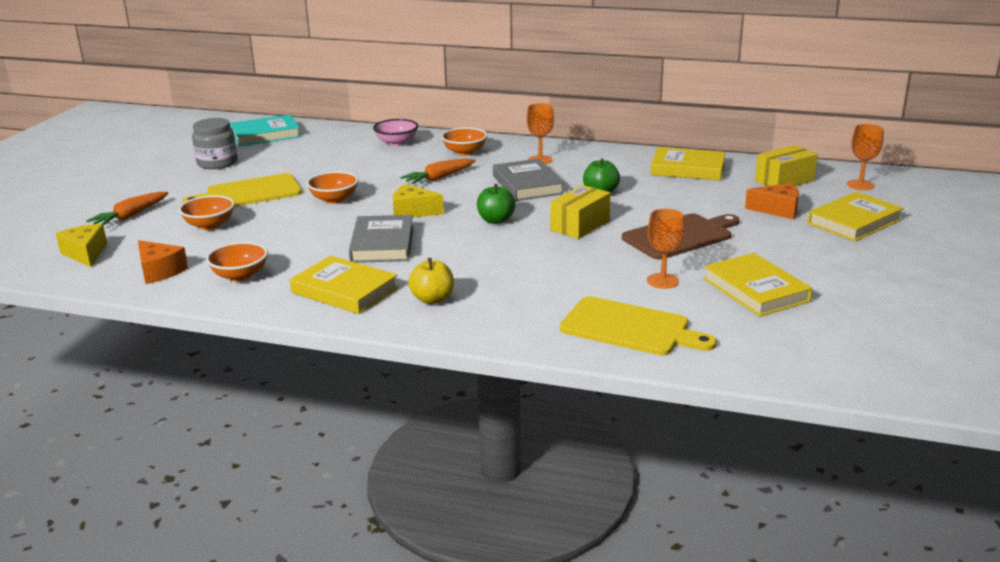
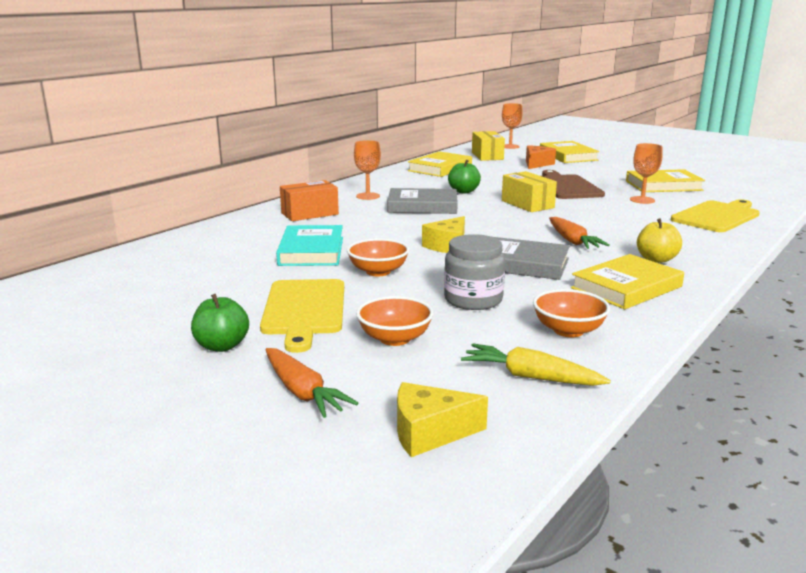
camera: 70 degrees left, 5 degrees down
orange cheese [138,240,188,284] -> yellow carrot [461,343,611,386]
grey jar [192,118,238,169] -> grey jar moved to [444,234,505,310]
turquoise book [230,115,301,146] -> turquoise book moved to [276,225,343,266]
pink bowl [373,119,418,146] -> none
orange carrot [400,159,476,184] -> orange carrot moved to [549,217,610,249]
orange bowl [441,127,487,156] -> orange box [280,180,339,221]
green apple [477,184,516,224] -> green apple moved to [191,294,249,352]

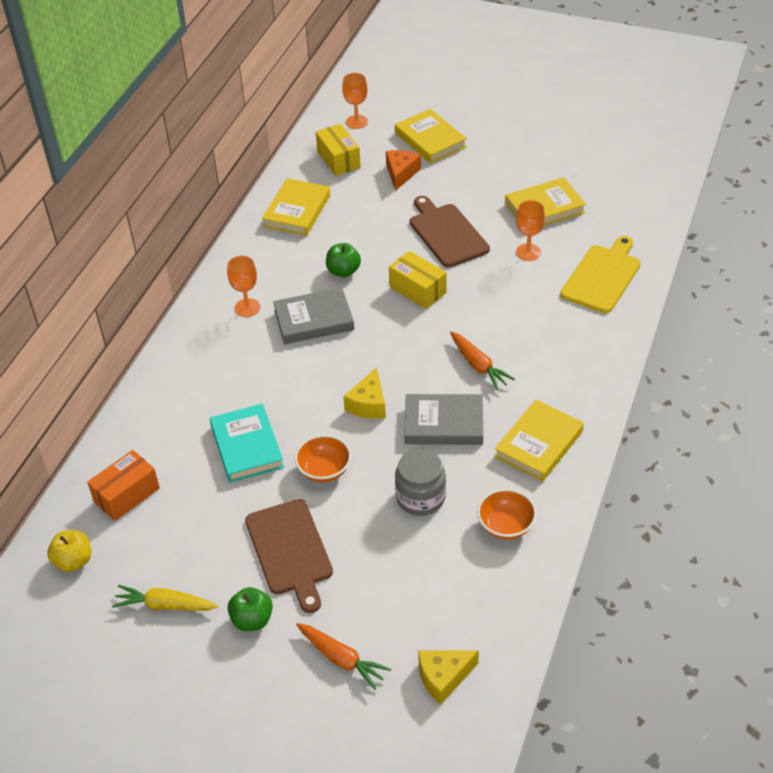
camera: 15 degrees left, 25 degrees up
yellow cutting board [260,279,344,353] -> brown cutting board [245,499,333,613]
orange box [280,180,339,221] -> orange box moved to [87,450,160,521]
orange bowl [356,296,434,346] -> none
yellow carrot [461,343,611,386] -> yellow carrot moved to [112,585,218,611]
yellow apple [637,218,682,263] -> yellow apple moved to [47,530,91,572]

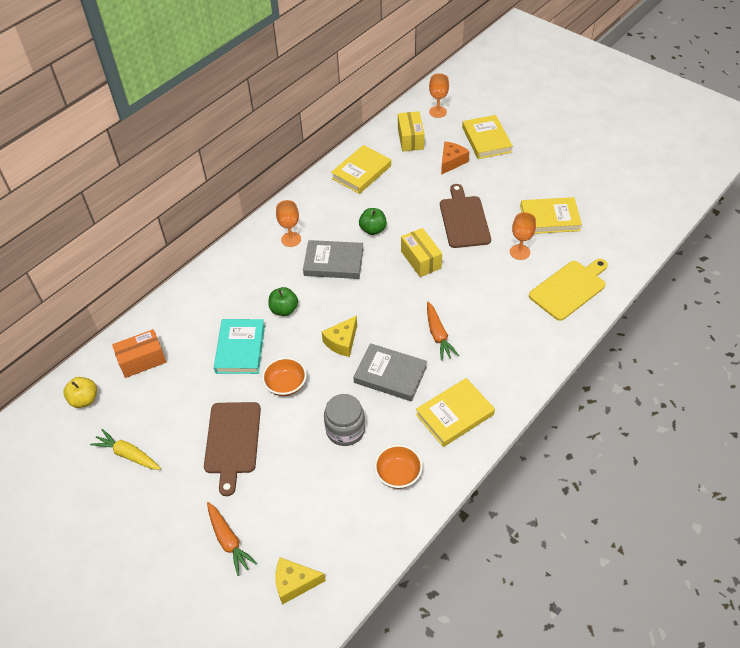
camera: 20 degrees right, 5 degrees up
green apple [228,587,273,631] -> green apple moved to [269,287,298,316]

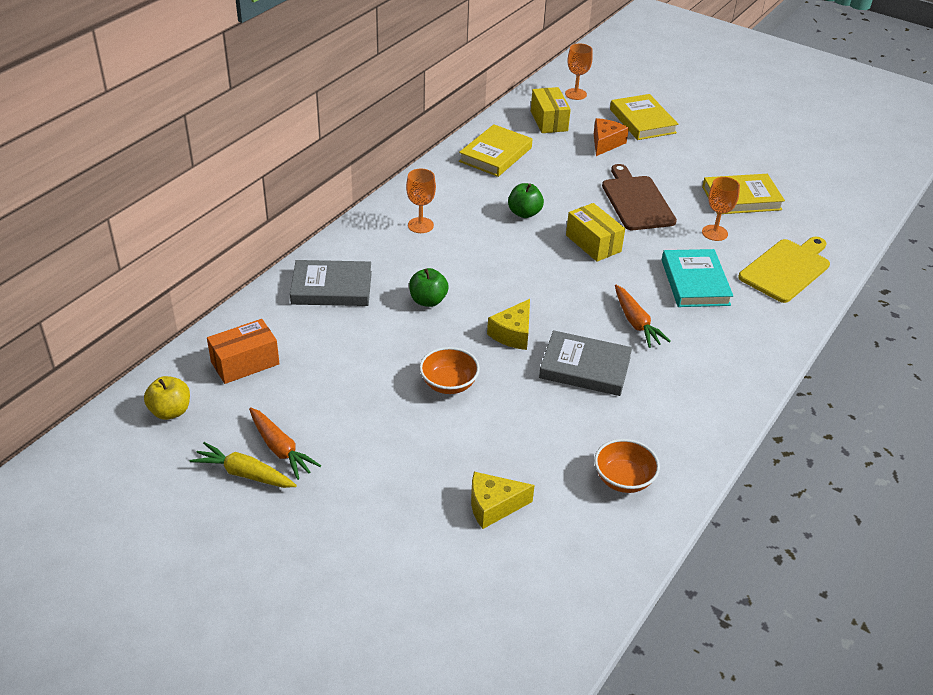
camera: 10 degrees left, 10 degrees down
brown cutting board [204,402,261,496] -> none
orange carrot [207,502,257,576] -> orange carrot moved to [249,407,321,480]
turquoise book [214,319,265,374] -> turquoise book moved to [662,249,733,307]
yellow cheese [276,557,326,605] -> yellow cheese moved to [471,472,535,529]
grey book [303,240,363,279] -> grey book moved to [290,260,372,306]
grey jar [324,394,365,446] -> none
yellow book [416,378,495,447] -> none

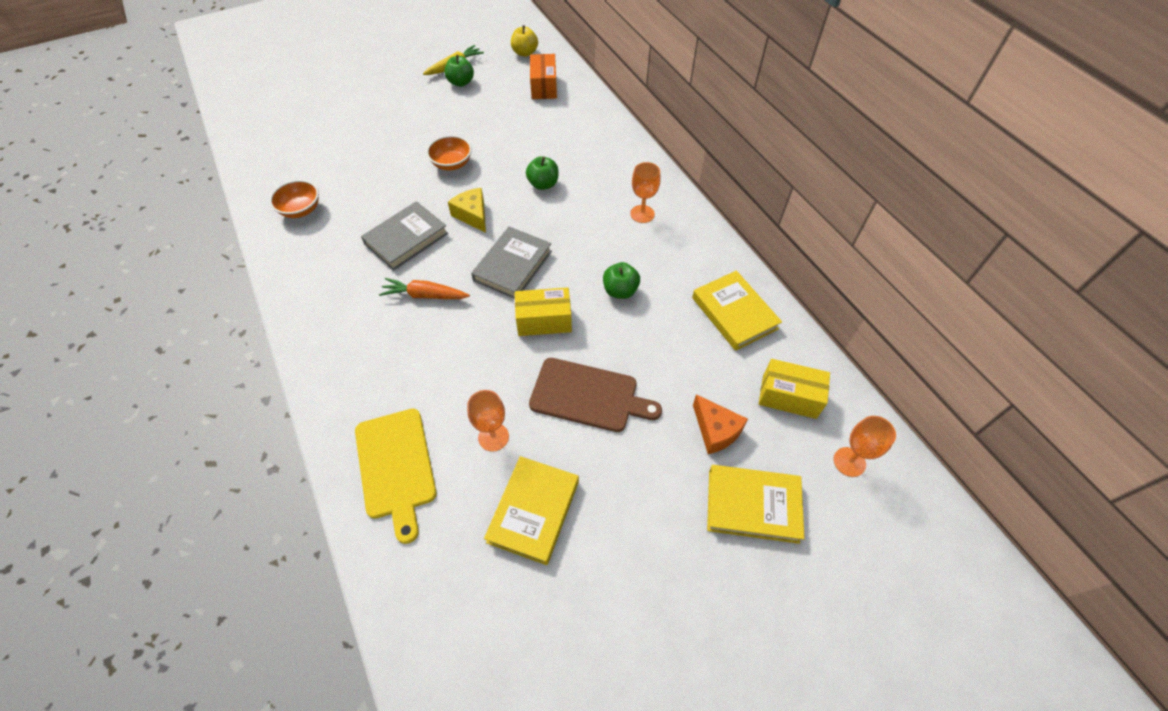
camera: 120 degrees right, 15 degrees up
orange carrot [249,407,321,480] -> green apple [444,55,474,87]
grey book [290,260,372,306] -> grey book moved to [471,226,552,299]
yellow cheese [471,472,535,529] -> none
turquoise book [662,249,733,307] -> none

